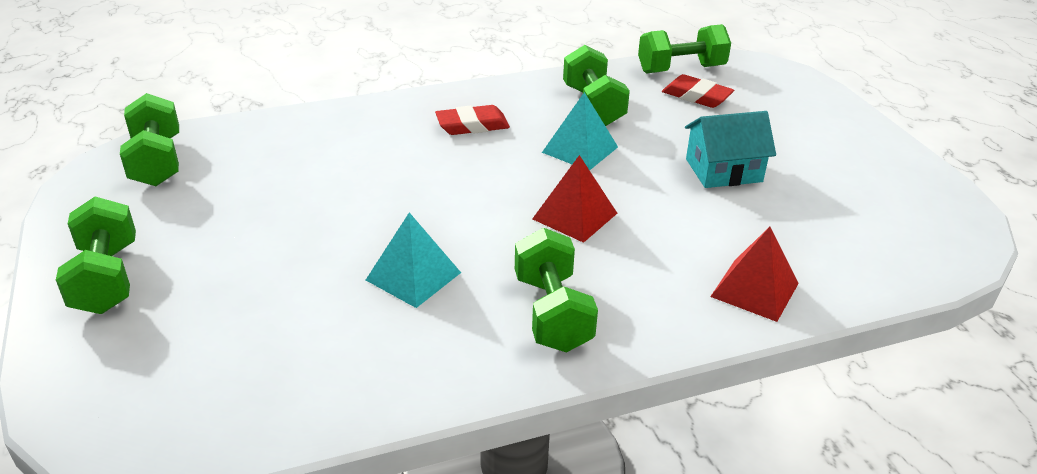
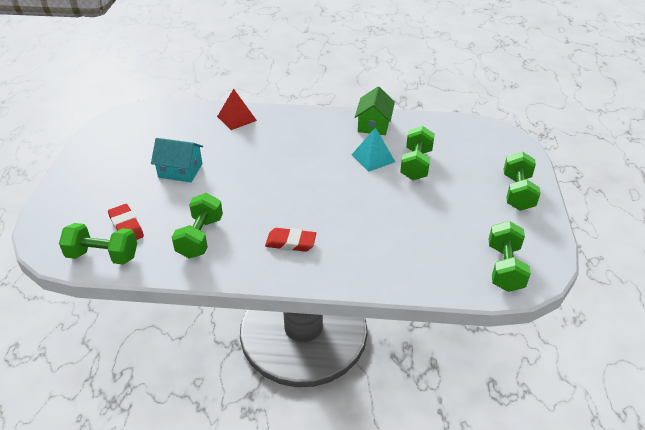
camera: 155 degrees left, 5 degrees up
green dumbbell [515,228,598,352] -> green dumbbell moved to [400,126,435,180]
red pyramid [532,155,617,243] -> none
turquoise pyramid [542,92,618,170] -> none
none -> green house [355,87,395,135]

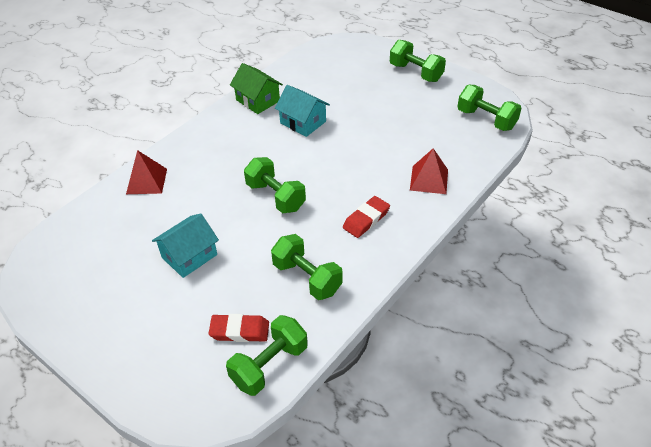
camera: 55 degrees left, 5 degrees up
turquoise pyramid [352,127,395,172] -> turquoise house [275,85,330,137]
green dumbbell [400,126,435,180] -> green dumbbell moved to [244,157,306,213]
none -> red pyramid [410,148,448,194]

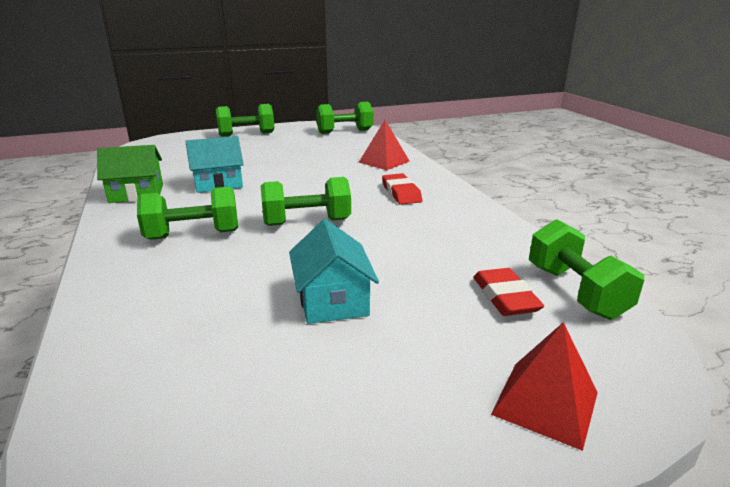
camera: 60 degrees left, 20 degrees down
red pyramid [126,150,167,194] -> red pyramid moved to [491,322,598,451]
red eraser [208,314,269,342] -> red eraser turned 45 degrees counterclockwise [473,268,544,316]
green dumbbell [271,234,343,300] -> green dumbbell moved to [137,187,238,240]

